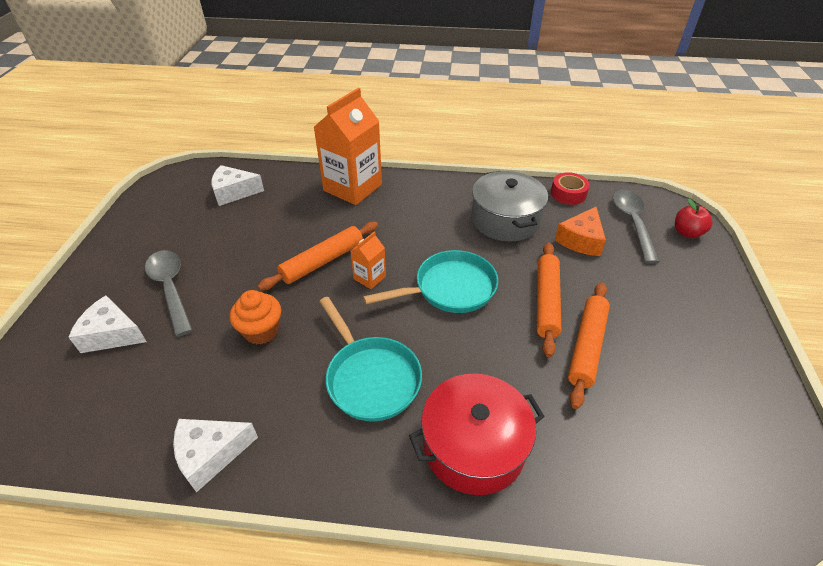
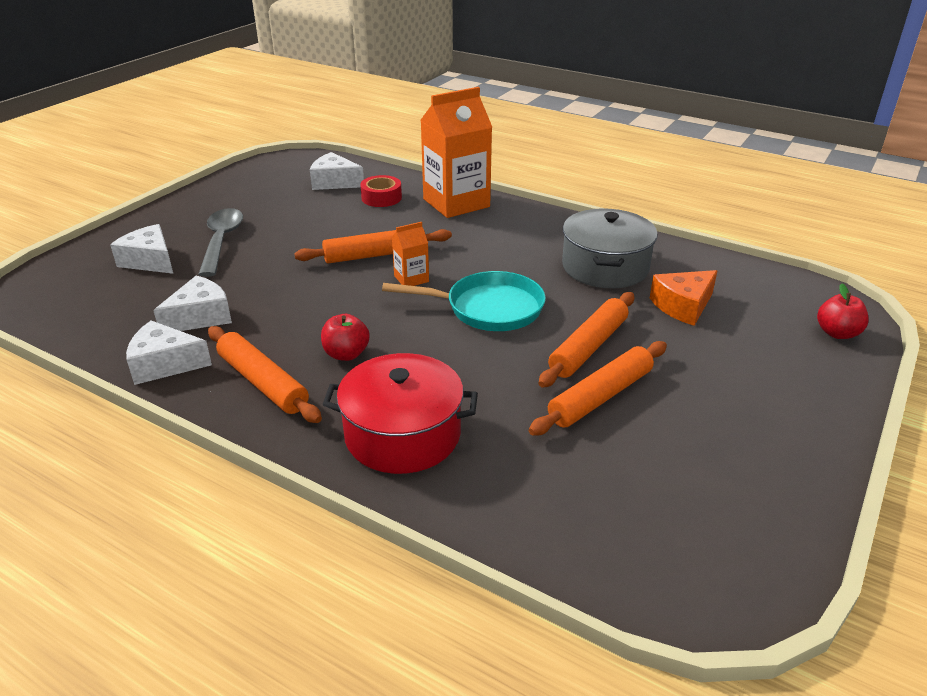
camera: 25 degrees right, 10 degrees down
orange cupcake [230,290,281,345] -> none
turquoise pan [319,297,422,422] -> red apple [321,314,370,361]
red tape [551,172,590,205] -> red tape moved to [360,175,402,207]
grey spoon [613,189,660,264] -> none
none -> white cheese [153,276,232,331]
none -> orange rolling pin [208,326,322,423]

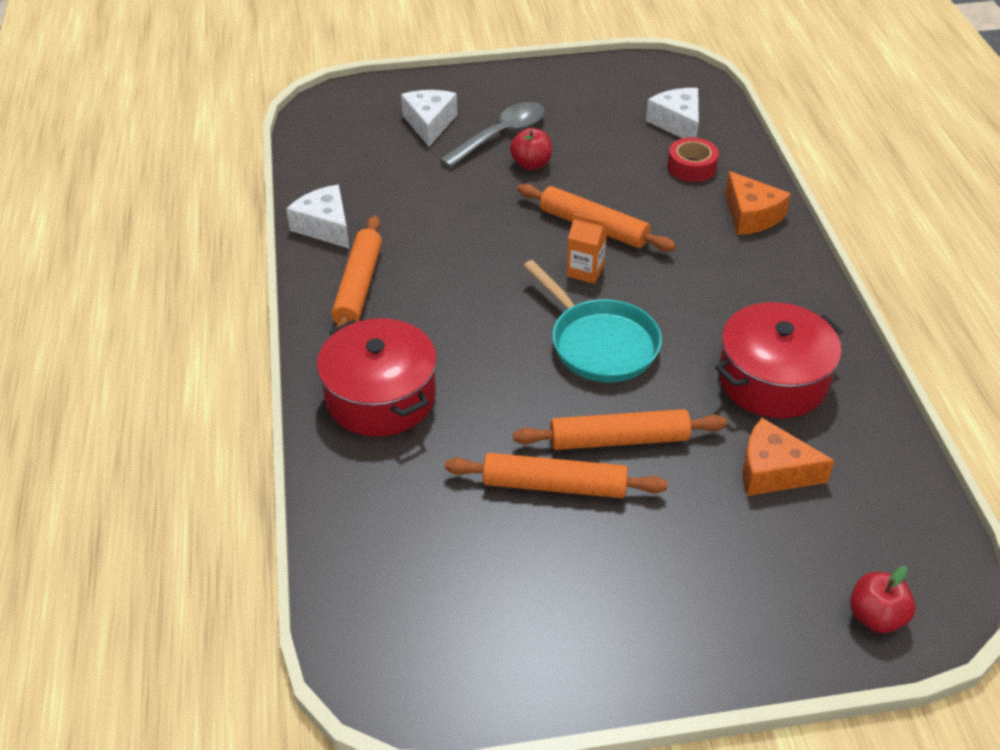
camera: 50 degrees right, 10 degrees up
white cheese [153,276,232,331] -> none
red apple [321,314,370,361] -> red apple moved to [510,128,552,170]
orange carton [421,87,492,218] -> orange cheese [725,171,791,235]
grey pot [562,208,658,288] -> red pot [715,302,843,418]

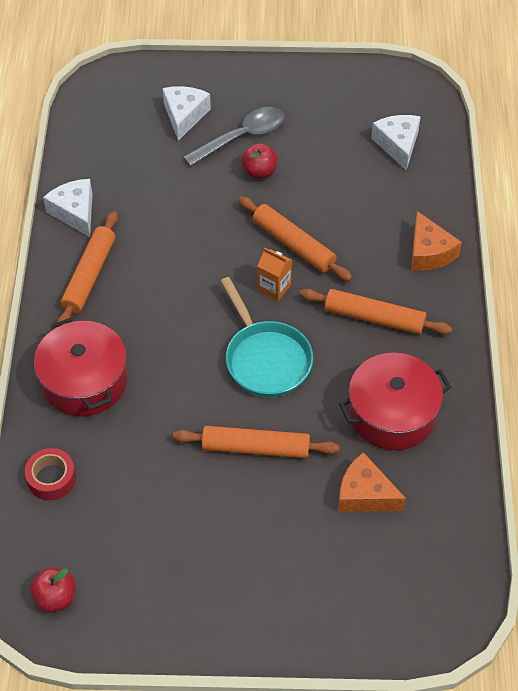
camera: 10 degrees right, 10 degrees up
orange rolling pin [445,453,668,498] -> orange rolling pin moved to [300,289,452,335]
red tape [667,137,719,182] -> red tape moved to [25,448,76,500]
red apple [850,566,916,633] -> red apple moved to [30,567,76,612]

